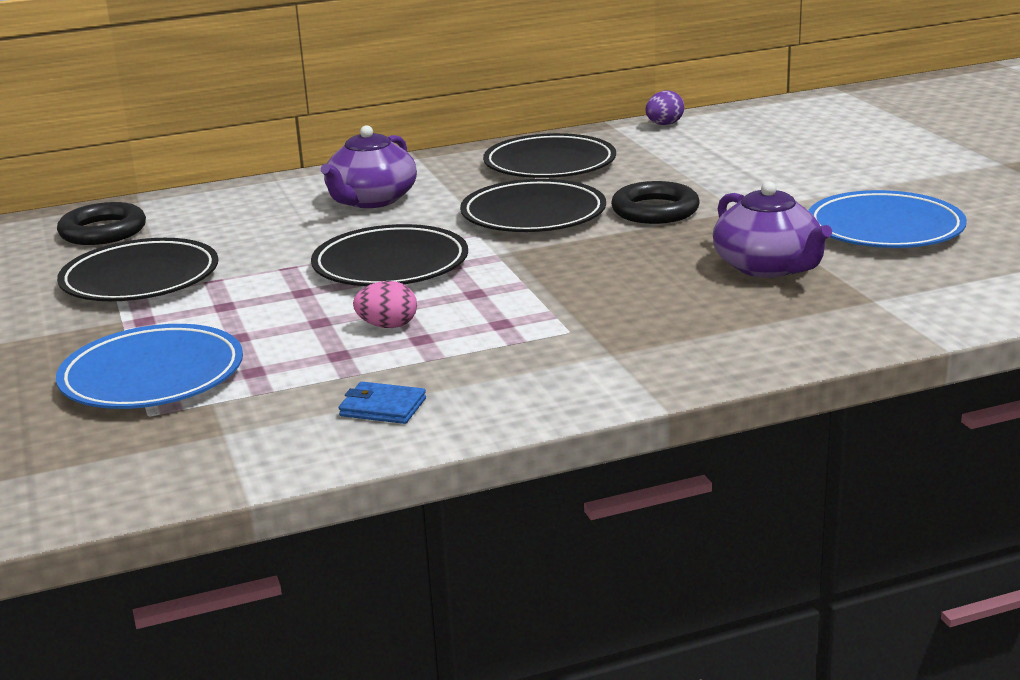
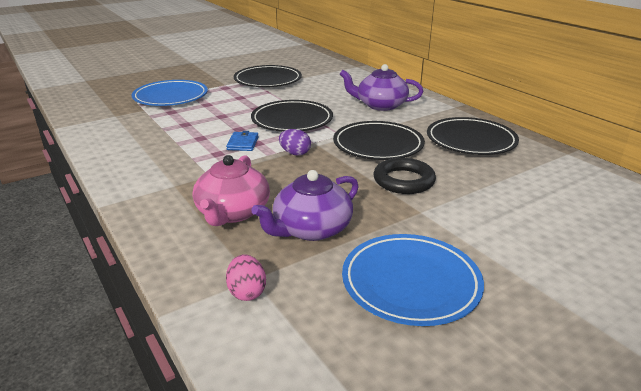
camera: 75 degrees right, 5 degrees up
black ring [57,202,146,245] -> none
blue wallet [339,382,426,424] -> blue wallet moved to [226,131,259,151]
pink egg [353,281,417,328] -> pink egg moved to [226,254,266,301]
purple egg [646,91,685,125] -> purple egg moved to [279,129,311,156]
none -> pink teapot [193,155,270,226]

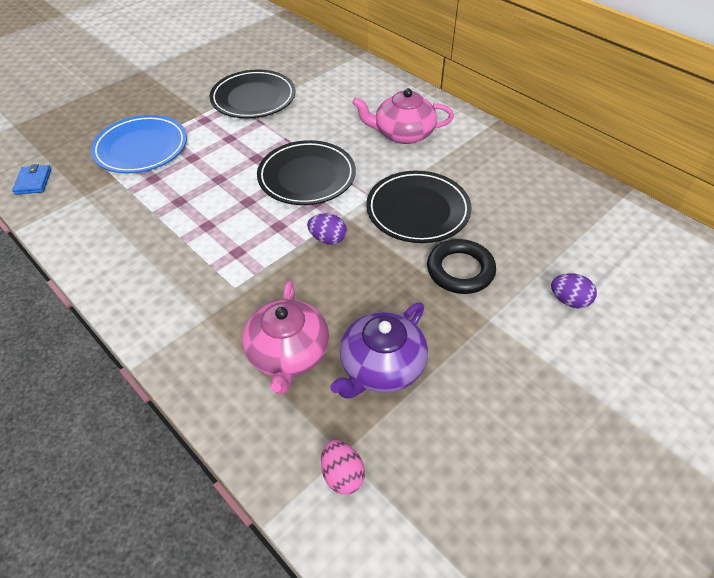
camera: 10 degrees left, 20 degrees up
blue wallet [226,131,259,151] -> blue wallet moved to [12,164,51,195]
purple teapot [340,64,423,111] -> pink teapot [352,88,454,144]
blue plate [342,234,484,326] -> none
black plate [427,117,519,155] -> none
none -> purple egg [551,273,597,308]

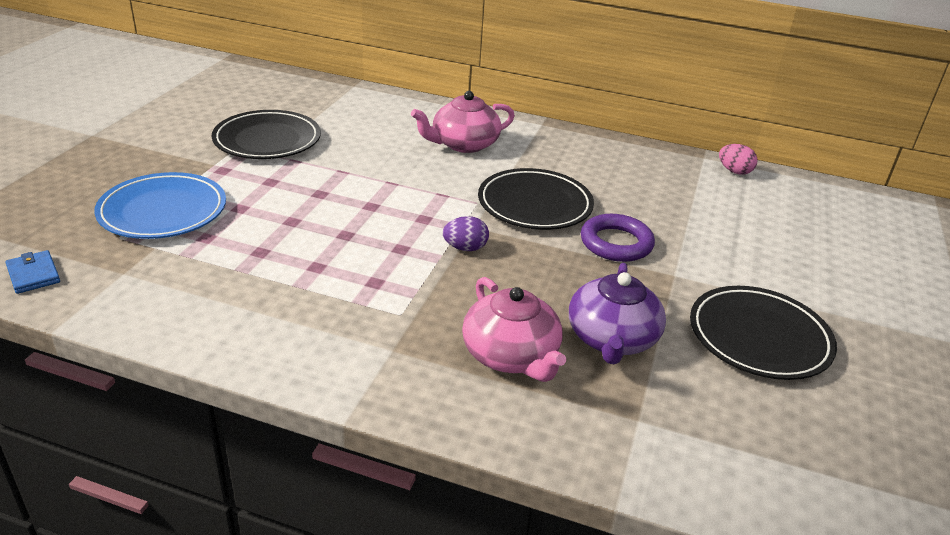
camera: 30 degrees left, 15 degrees down
black plate [257,140,356,205] -> black plate moved to [690,286,837,380]
pink egg [321,440,365,495] -> pink egg moved to [719,144,757,175]
black ring [427,239,496,294] -> purple ring [581,214,655,262]
purple egg [551,273,597,308] -> none

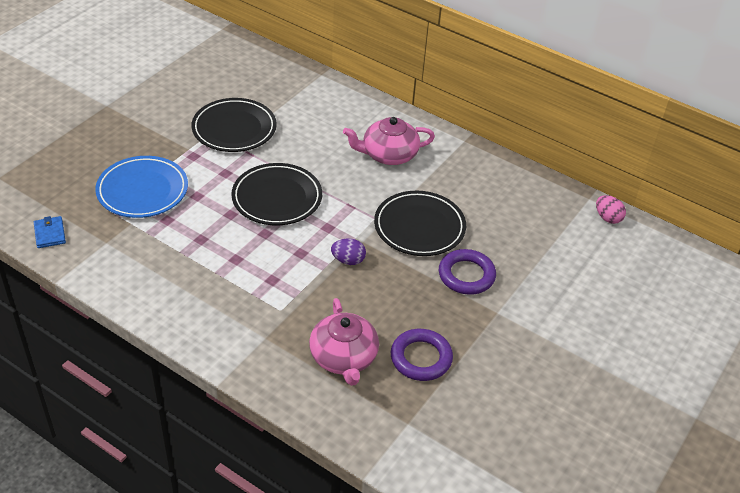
camera: 15 degrees right, 10 degrees up
purple teapot [569,263,666,365] -> purple ring [391,329,453,381]
black plate [690,286,837,380] -> black plate moved to [231,163,322,225]

